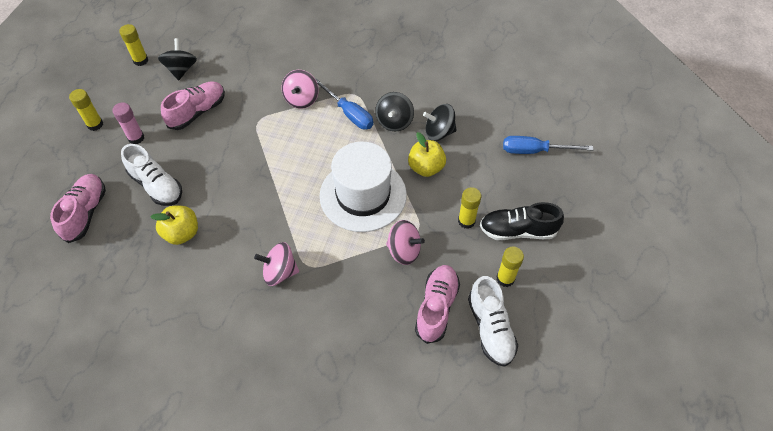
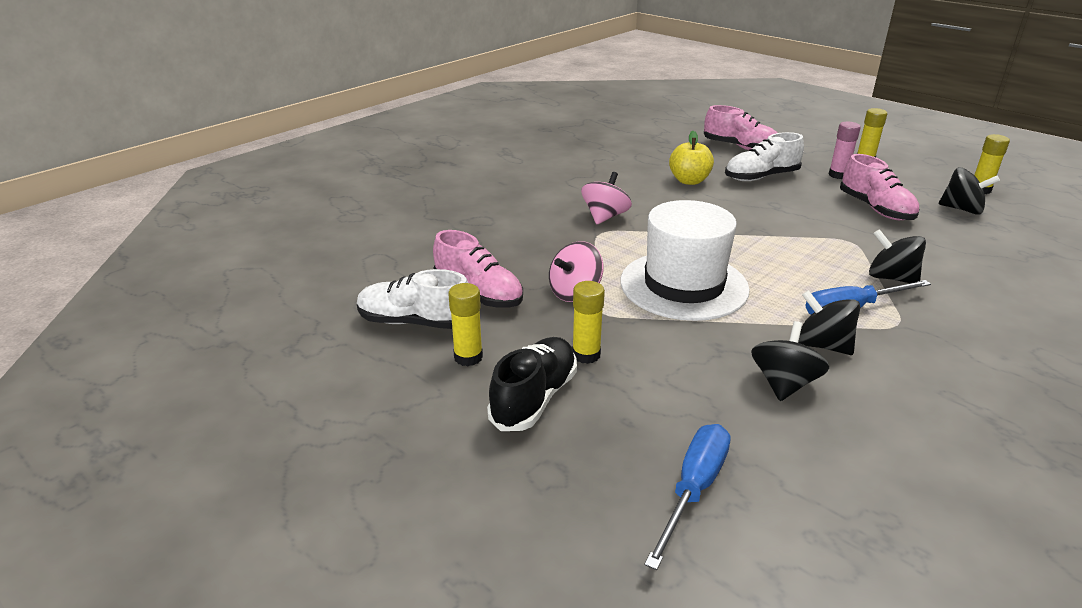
camera: 115 degrees right, 25 degrees down
pink spinning top [282,70,319,109] -> black spinning top [869,229,926,283]
yellow apple [408,132,446,177] -> none

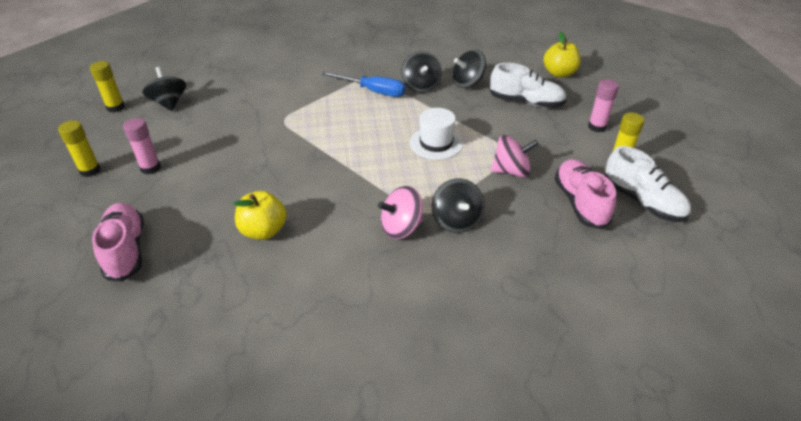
camera: 140 degrees left, 10 degrees up
black shoe [487,337,577,431] -> pink glue stick [588,79,619,132]
yellow glue stick [572,281,605,364] -> none
white hat [620,200,750,321] -> white hat [410,108,463,160], size x0.56
blue screwdriver [644,424,731,570] -> yellow apple [543,32,581,78]
white shoe [725,132,804,181] -> white shoe moved to [489,63,567,108]
pink shoe [840,154,920,220] -> none
black spinning top [869,229,926,283] -> black spinning top moved to [432,178,485,233]

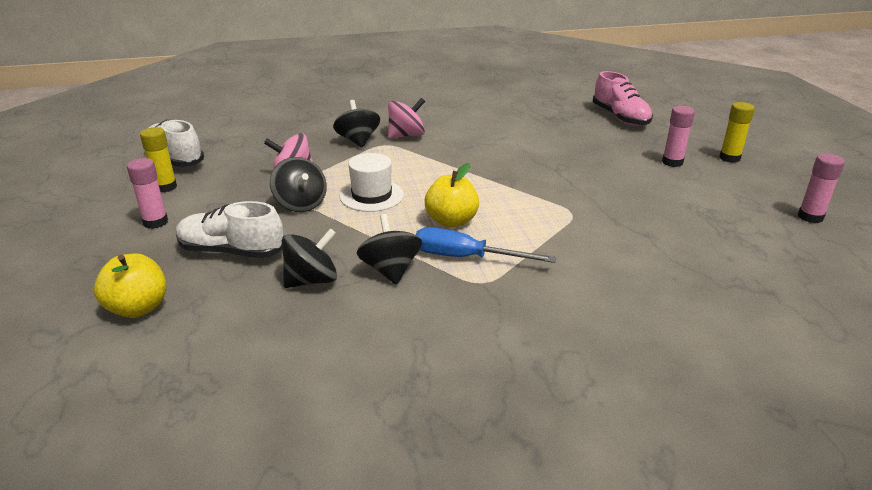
camera: 175 degrees right, 10 degrees down
yellow glue stick [90,61,125,112] -> pink glue stick [798,153,845,223]
black spinning top [142,67,186,111] -> black spinning top moved to [270,157,327,212]
yellow apple [233,191,287,240] -> yellow apple moved to [425,163,479,228]
pink shoe [555,159,616,229] -> none

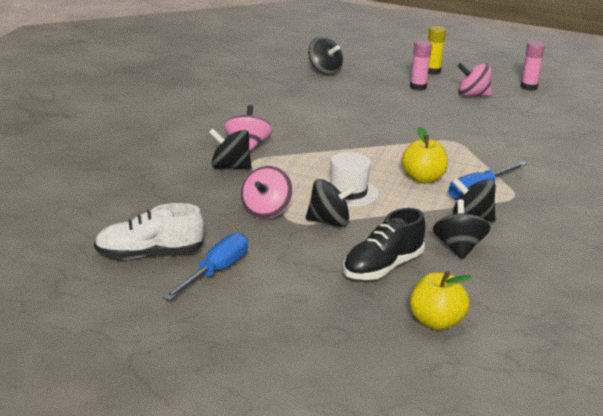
camera: 60 degrees left, 5 degrees down
pink glue stick [127,158,168,229] -> none
yellow glue stick [140,127,177,193] -> blue screwdriver [163,233,248,301]
white shoe [176,201,284,258] -> black shoe [343,208,425,280]
pink shoe [593,71,653,126] -> black spinning top [308,37,343,75]
none -> pink spinning top [457,63,492,97]

